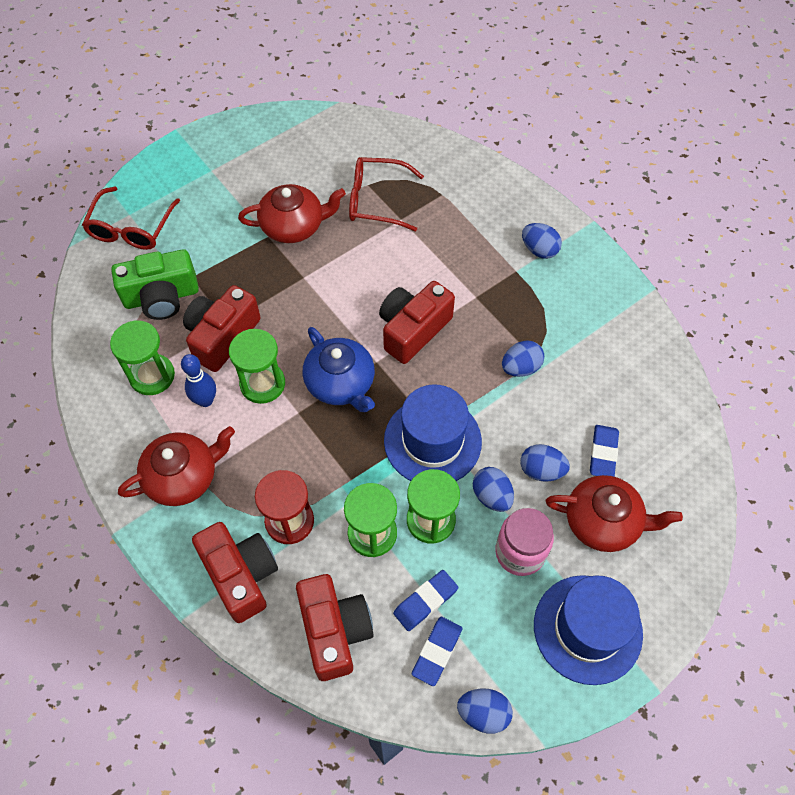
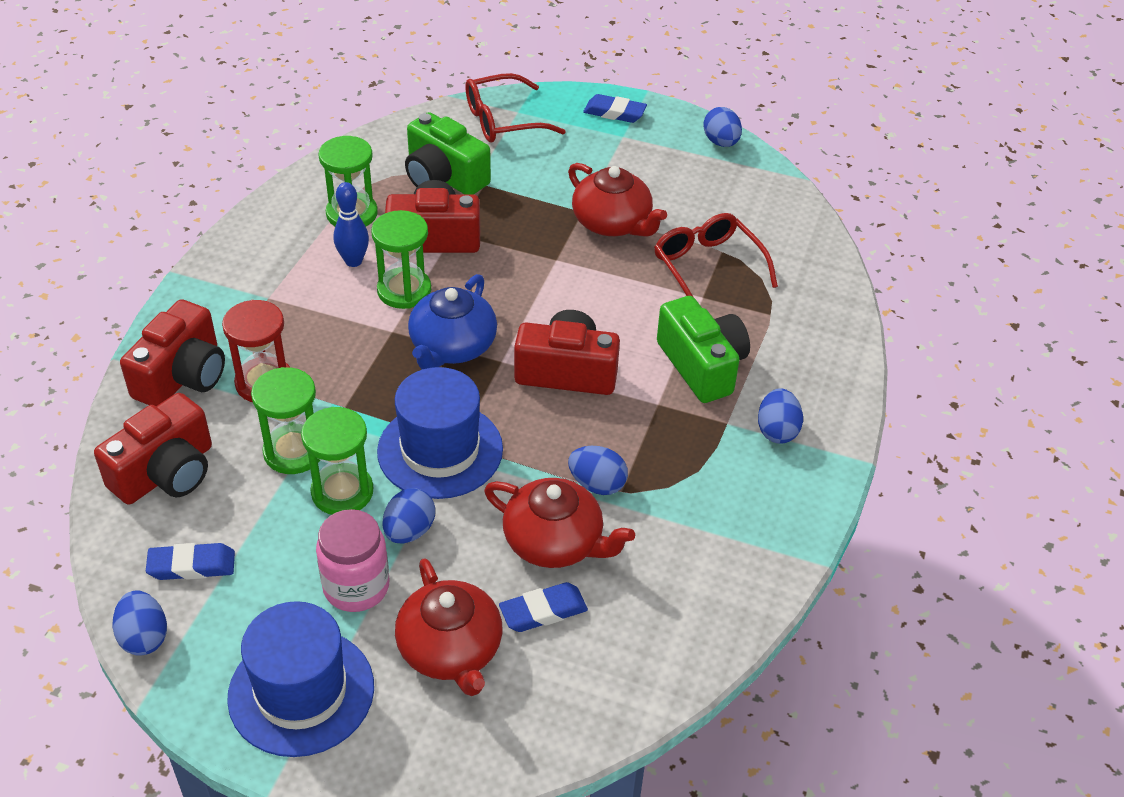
camera: 55 degrees right, 15 degrees down
red teapot [118,426,235,506] -> red teapot moved to [484,478,635,568]
blue eraser [393,570,458,631] -> blue eraser moved to [583,94,647,123]
blue egg [520,444,570,481] -> blue egg moved to [703,107,742,147]
none -> green camera [657,296,750,403]

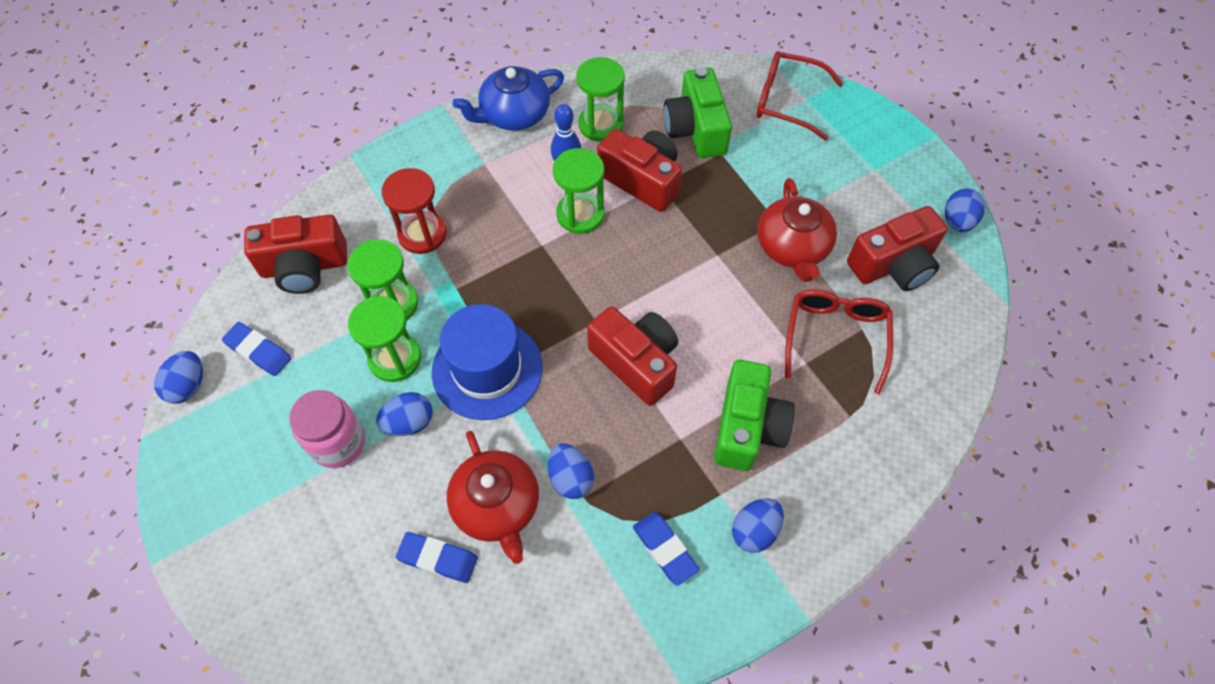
camera: 40 degrees right, 15 degrees up
red camera [120,299,225,406] -> red camera moved to [847,206,948,291]
blue hat [227,601,374,757] -> none
red teapot [395,558,502,696] -> none
blue teapot [408,274,497,369] -> blue teapot moved to [452,66,564,131]
blue eraser [583,94,647,123] -> blue eraser moved to [633,512,699,586]

